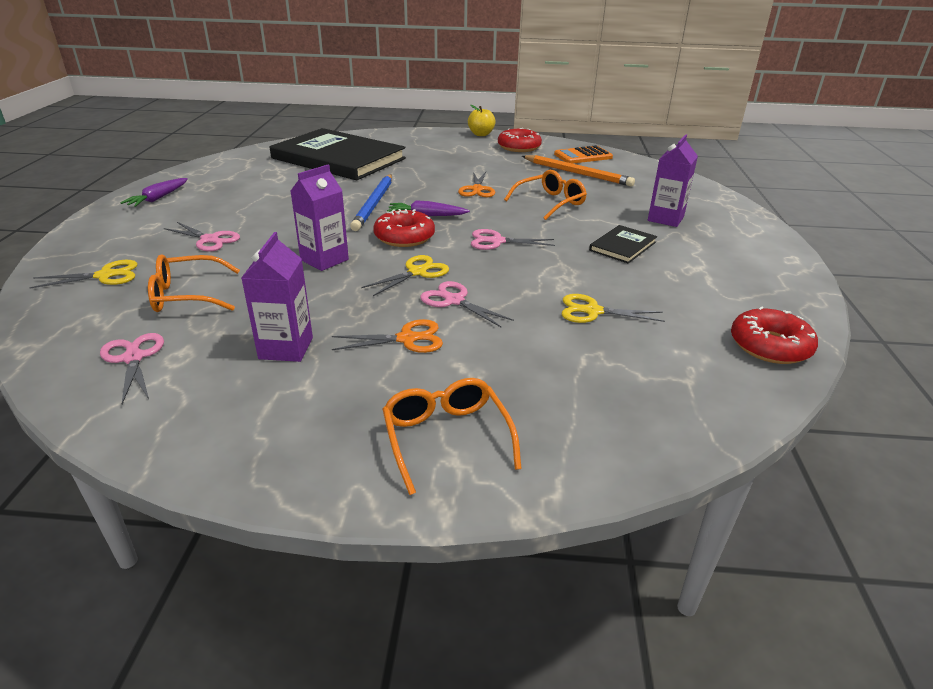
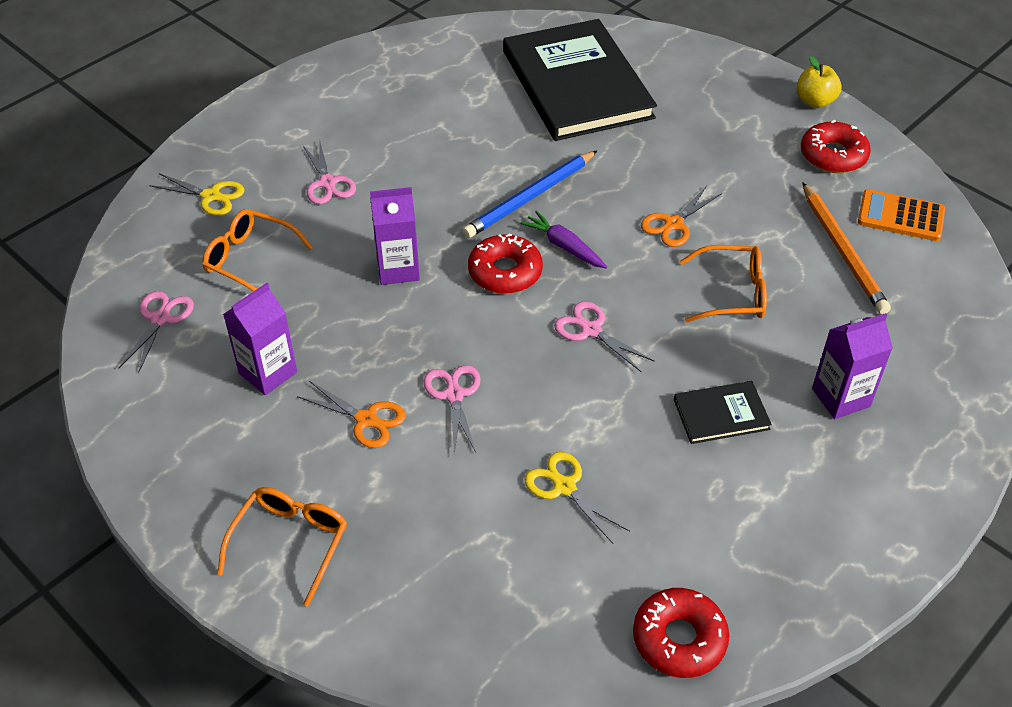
camera: 40 degrees right, 15 degrees up
purple carrot [120,178,188,207] -> none
yellow scissors [361,255,449,296] -> none

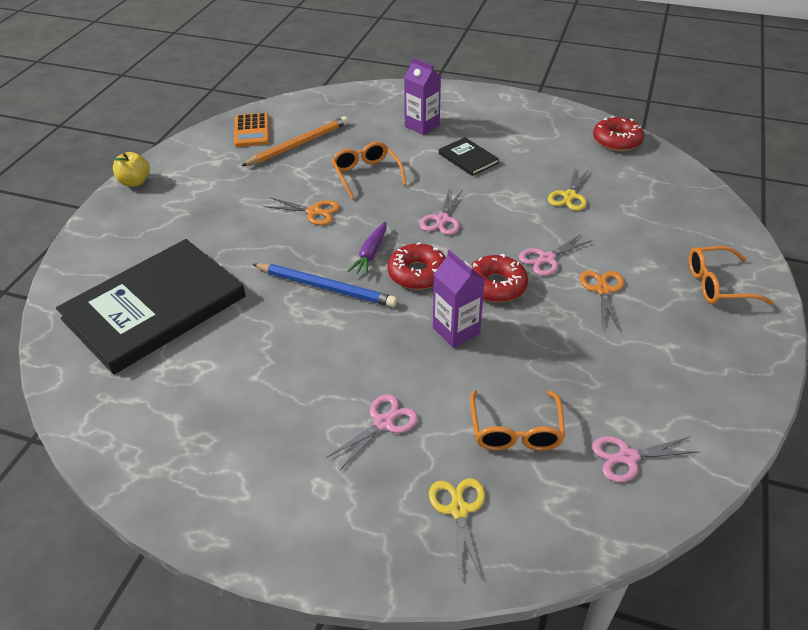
camera: 115 degrees left, 5 degrees down
purple carton [223,283,297,395] -> none
red donut [801,120,871,173] -> red donut moved to [471,254,528,302]

